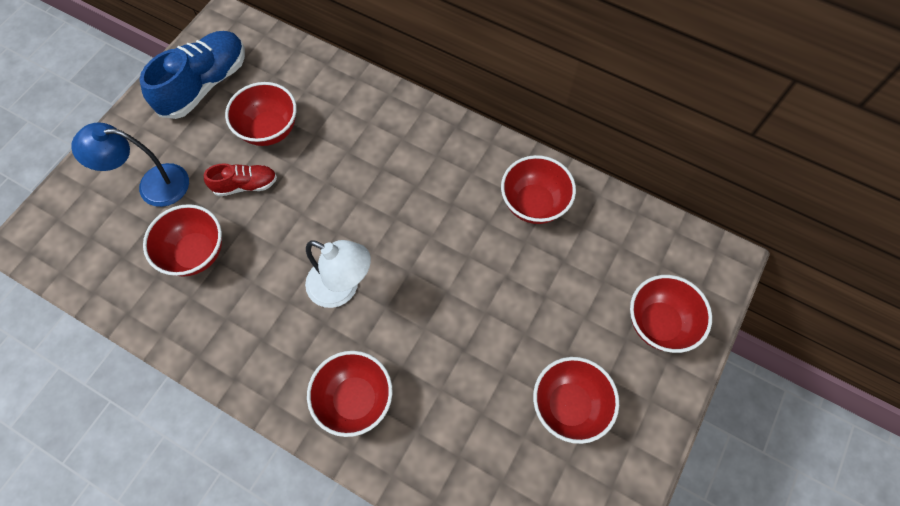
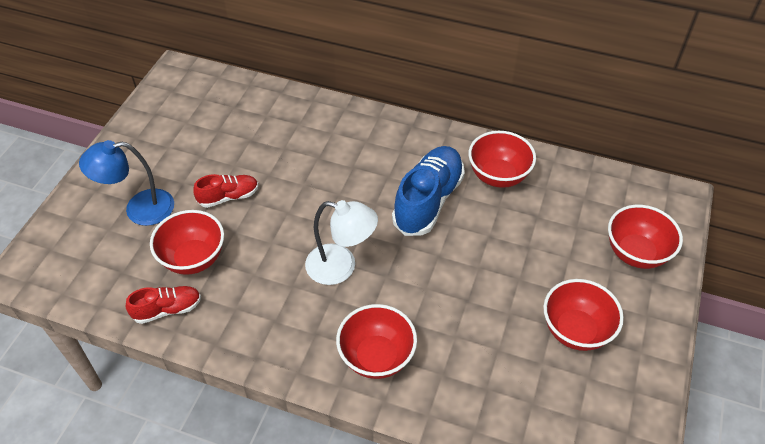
camera: 10 degrees left, 15 degrees down
blue shoe [139,31,245,119] -> blue shoe moved to [392,146,465,236]
red bowl [225,82,297,146] -> none
none -> red shoe [126,286,201,324]

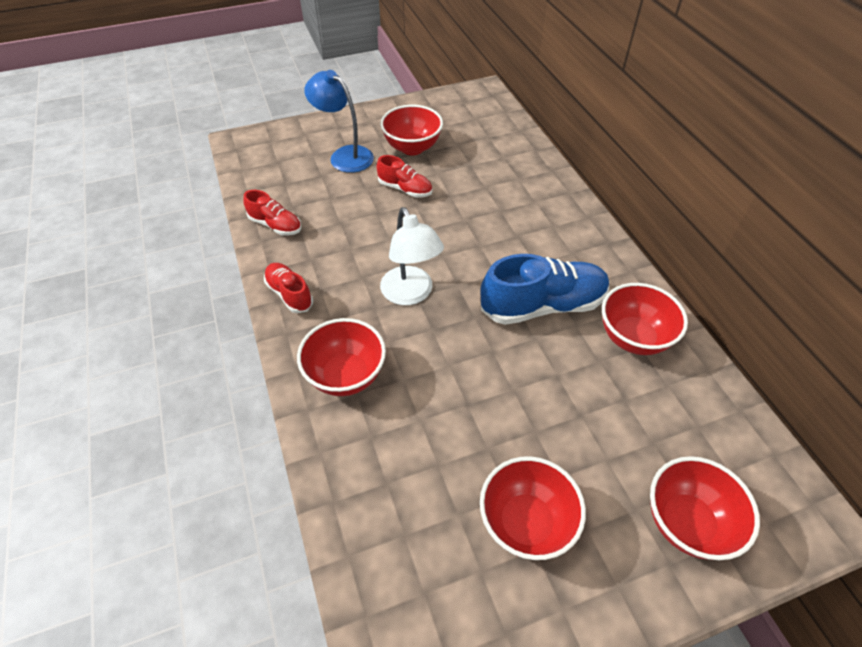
camera: 50 degrees right, 0 degrees up
red bowl [150,210,224,275] -> red bowl moved to [380,105,443,155]
none -> red shoe [264,263,313,313]

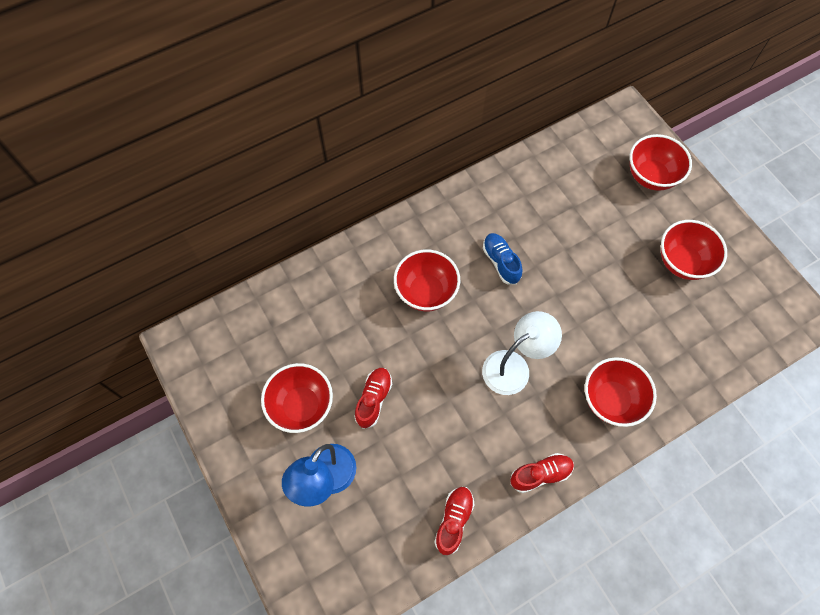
camera: 100 degrees left, 15 degrees up
red shoe [264,263,313,313] -> red shoe turned 150 degrees counterclockwise [510,453,574,493]
blue shoe [481,254,609,325] -> blue shoe [483,233,523,285], size x0.55
red bowl [602,283,688,355] -> red bowl moved to [394,250,460,311]

